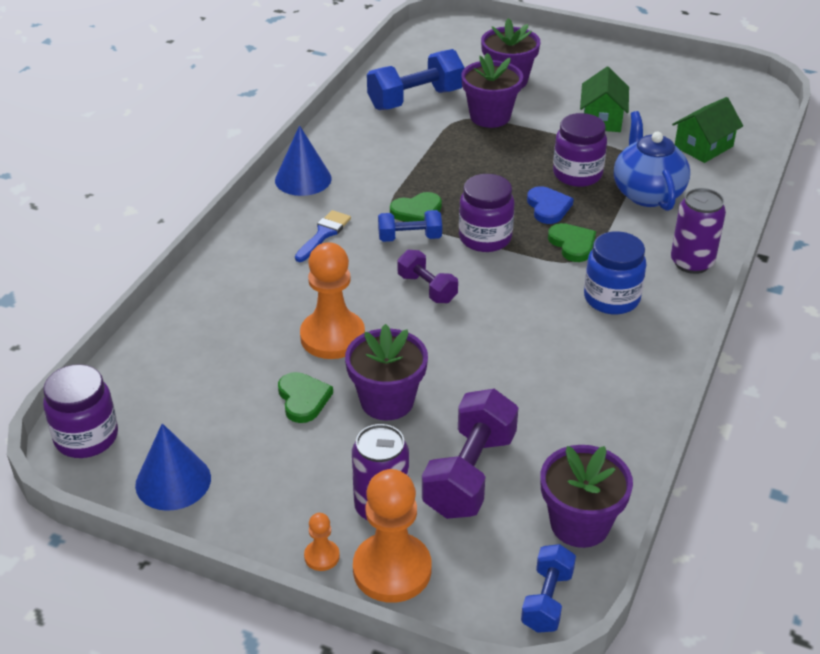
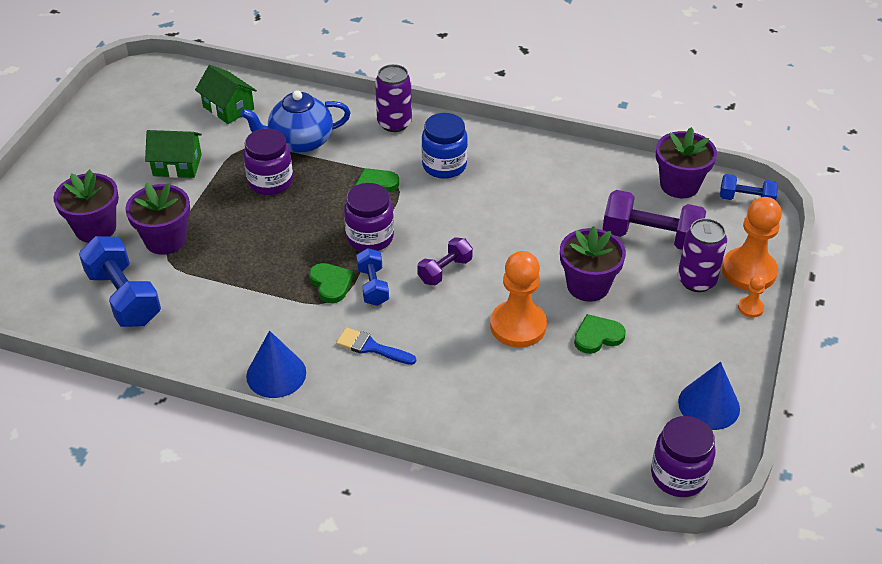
camera: 95 degrees left, 5 degrees up
blue heart [527,186,574,224] -> none

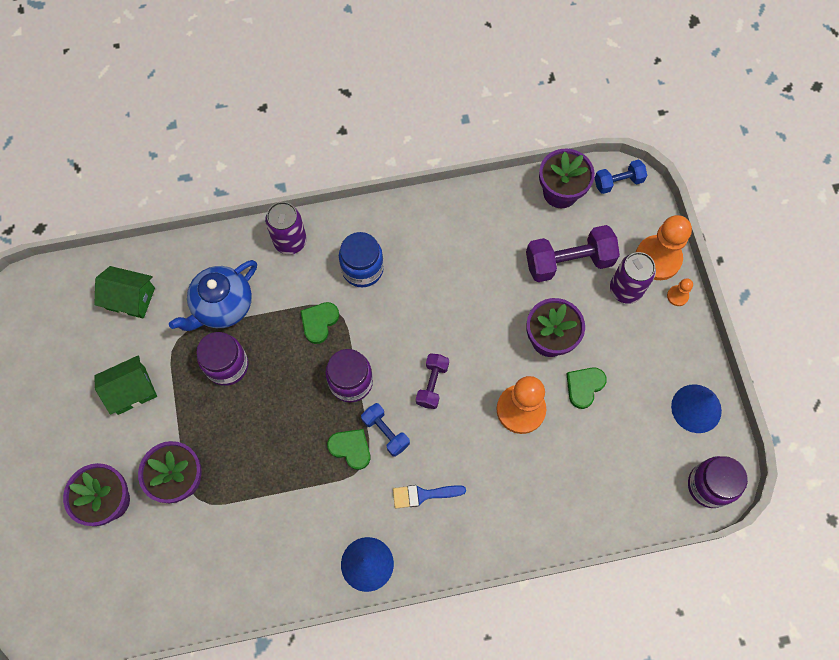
camera: 30 degrees left, 25 degrees up
blue dumbbell [79,236,161,327] -> none

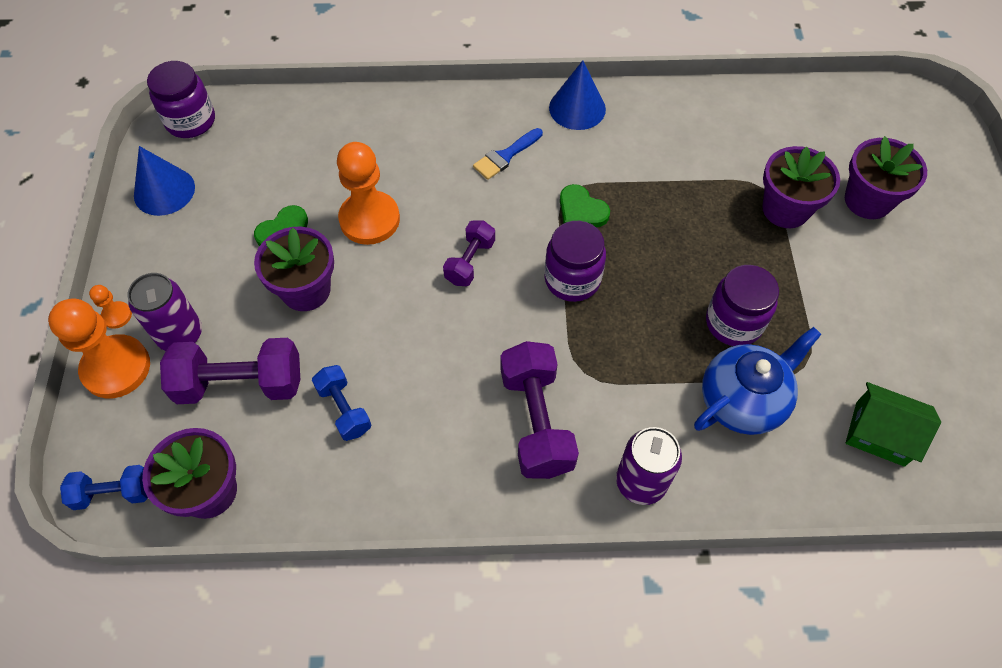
camera: 170 degrees left, 10 degrees down
green house [94,355,157,415] -> none
green heart [301,302,339,344] -> none
blue jar [339,232,384,288] -> purple dumbbell [500,341,579,479]
blue dumbbell [361,403,410,457] -> blue dumbbell moved to [312,365,371,441]
blue brush [393,485,466,508] -> blue brush turned 135 degrees clockwise [473,128,543,180]

